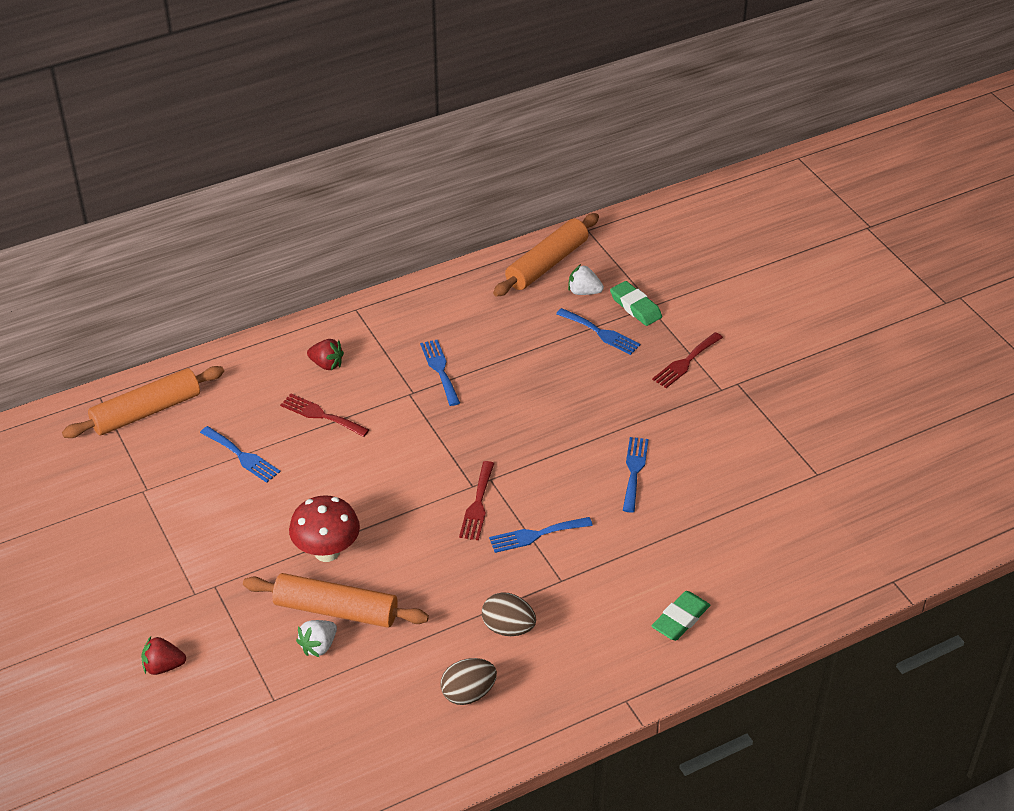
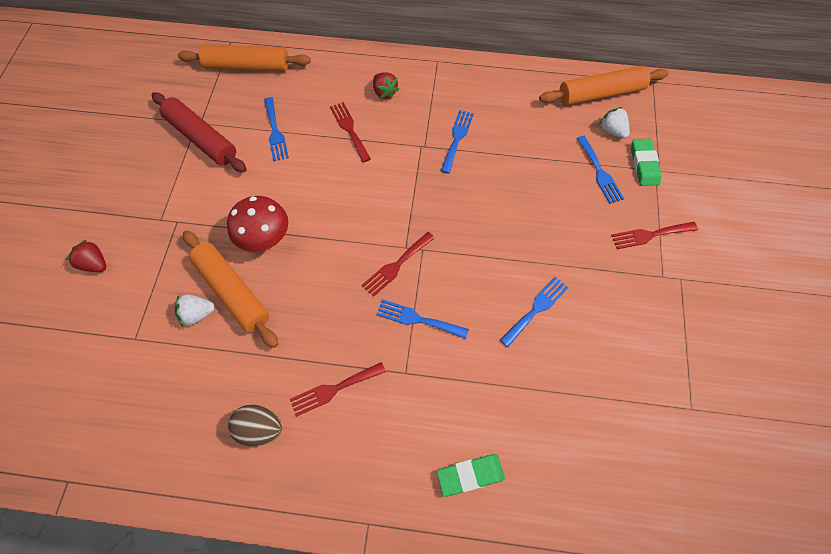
camera: 35 degrees right, 20 degrees up
brown egg [482,592,536,636] -> red fork [290,362,386,417]
none -> red rolling pin [152,92,247,173]

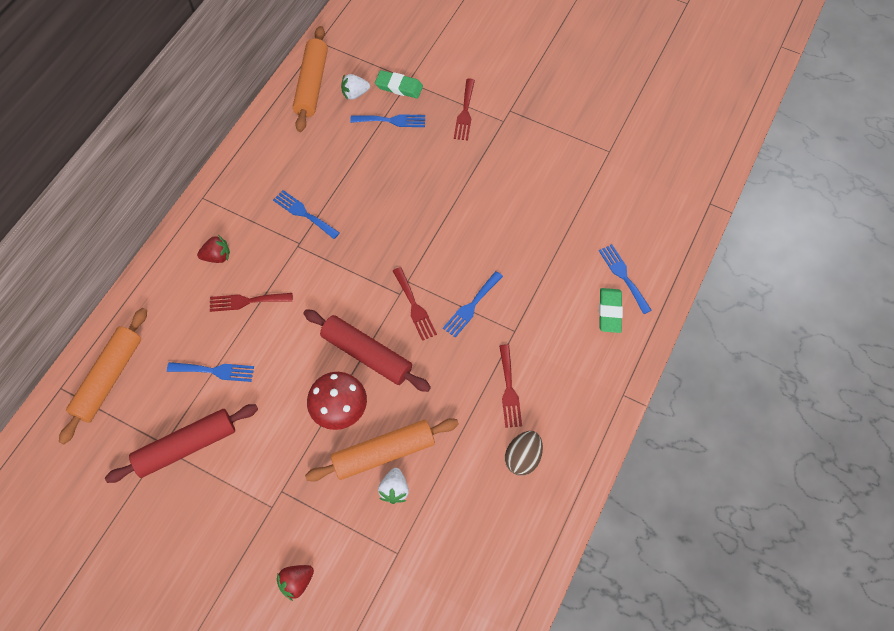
camera: 70 degrees left, 0 degrees up
blue fork [500,277,569,347] -> blue fork moved to [599,244,652,314]
none -> red rolling pin [303,309,431,392]

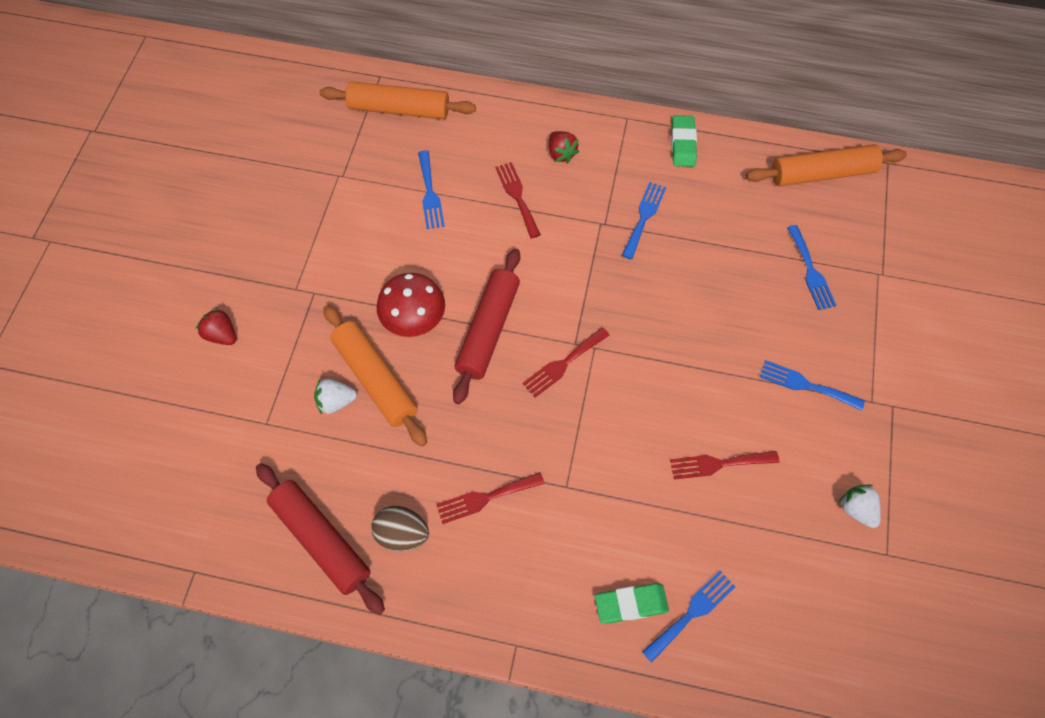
camera: 75 degrees right, 0 degrees up
red rolling pin [105,404,258,483] -> red rolling pin moved to [256,463,385,615]
white strawberry [341,74,370,100] -> white strawberry moved to [838,485,881,528]
green eraser [375,70,423,99] -> green eraser moved to [671,115,697,167]
blue fork [443,271,503,337] -> blue fork moved to [759,360,865,411]
red fork [454,79,475,141] -> red fork moved to [670,451,779,480]

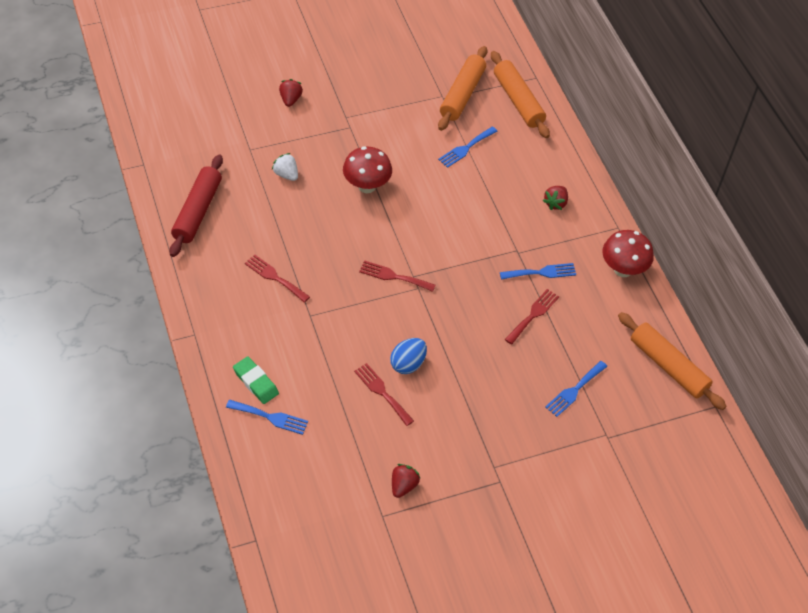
camera: 55 degrees right, 10 degrees down
orange rolling pin [323,305,427,446] -> orange rolling pin moved to [438,46,487,131]
brown egg [371,506,429,551] -> none
red rolling pin [453,248,520,404] -> none
red fork [495,162,541,238] -> red fork moved to [505,289,559,345]
green eraser [671,115,697,167] -> red mushroom [602,230,654,277]
blue fork [759,360,865,411] -> none
white strawberry [838,485,881,528] -> red strawberry [392,464,421,498]
none -> blue egg [390,338,427,374]

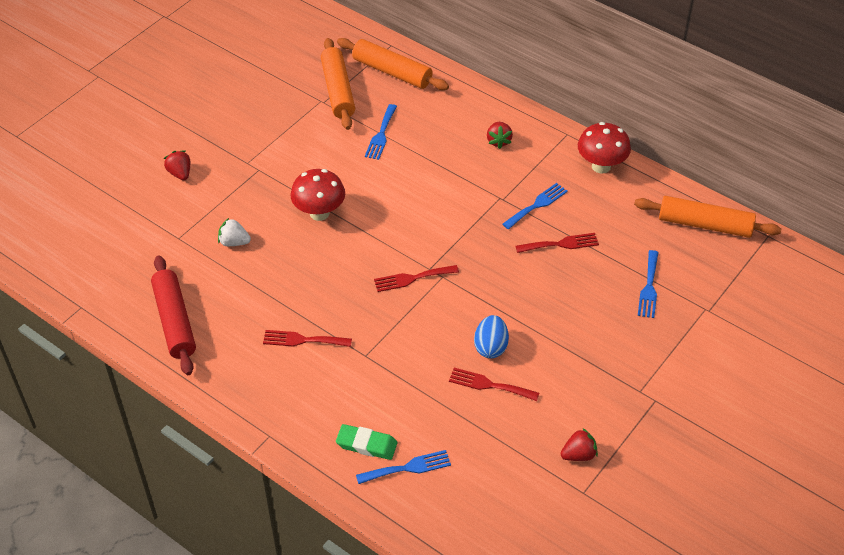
camera: 30 degrees left, 5 degrees down
red strawberry [392,464,421,498] -> red strawberry turned 75 degrees clockwise [561,428,598,461]
red fork [505,289,559,345] -> red fork turned 75 degrees clockwise [516,233,599,253]

